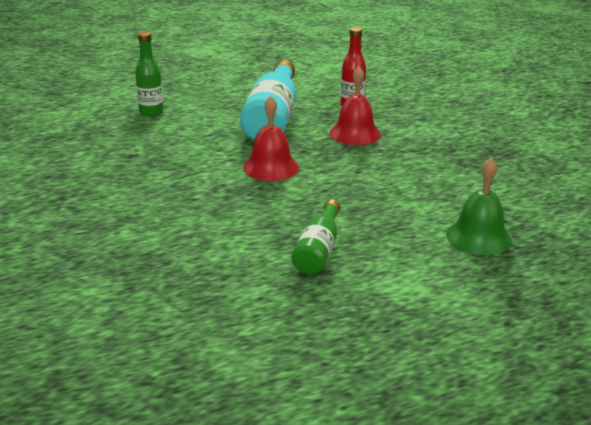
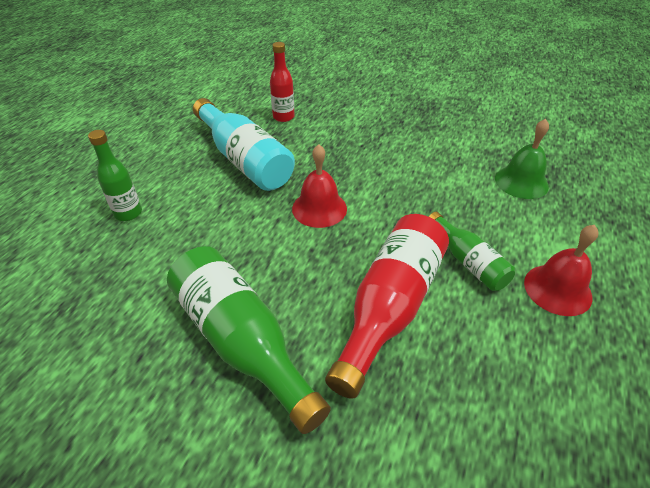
camera: 45 degrees left, 15 degrees up
red bell [330,67,381,145] -> red bell moved to [524,225,599,316]
none -> green bottle [167,246,331,434]
none -> red bottle [325,214,449,399]

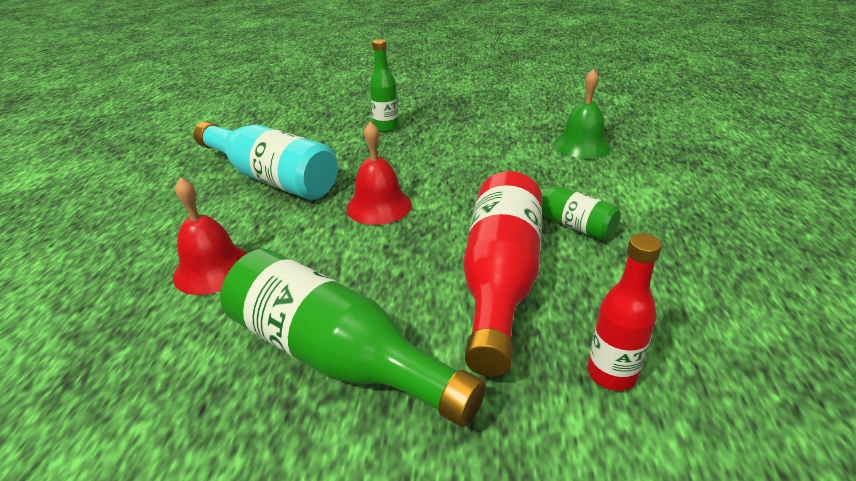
camera: 15 degrees left, 10 degrees down
green bottle [88,130,142,221] -> green bottle moved to [370,39,399,132]
red bottle [270,42,295,122] -> red bottle moved to [588,234,662,391]
red bell [524,225,599,316] -> red bell moved to [173,177,247,295]

